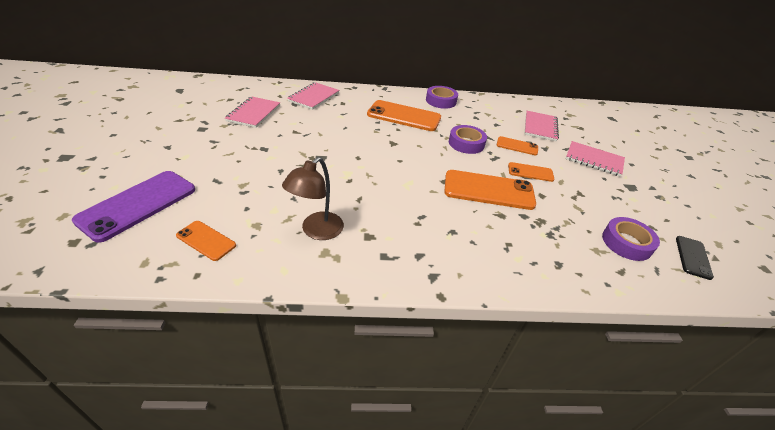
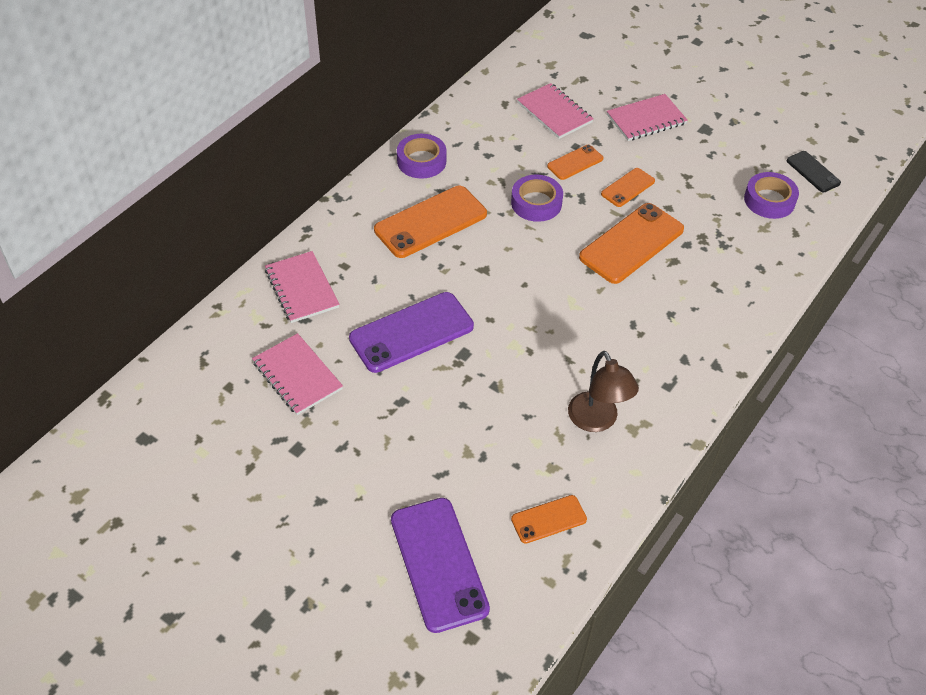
camera: 50 degrees left, 10 degrees up
none -> purple phone [349,292,474,373]

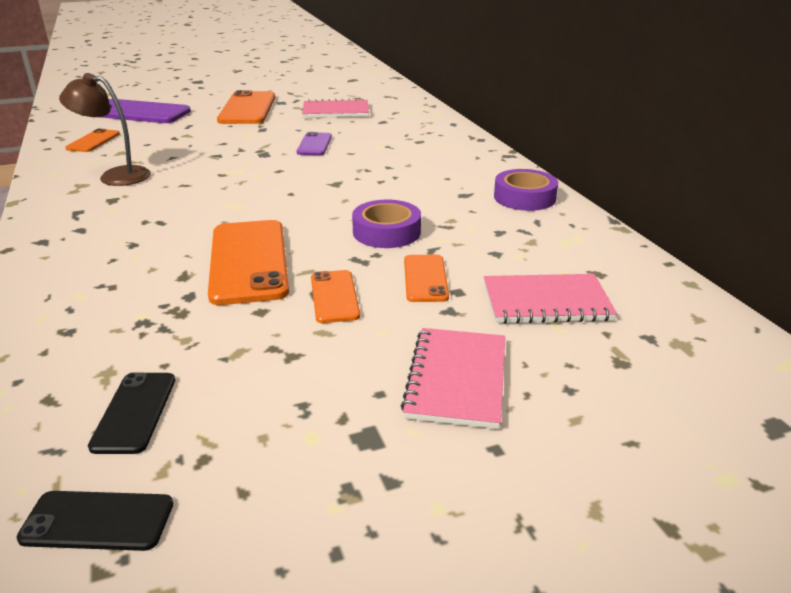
camera: 125 degrees right, 20 degrees down
pink notebook [265,251,339,323] -> none
purple phone [349,292,474,373] -> purple phone [297,132,332,155], size x0.53
orange phone [374,186,487,258] -> orange phone moved to [217,90,275,124]
purple tape [744,172,799,219] -> black phone [88,372,175,454]

